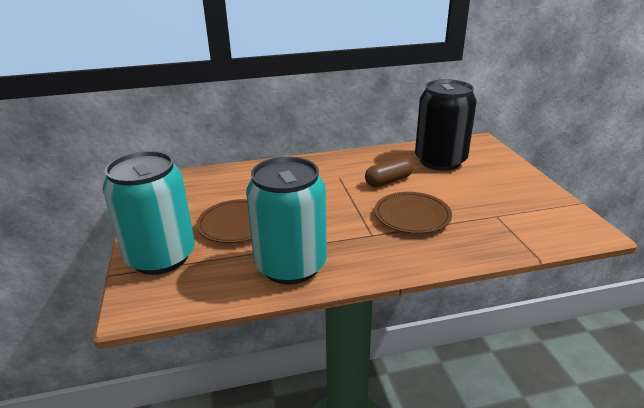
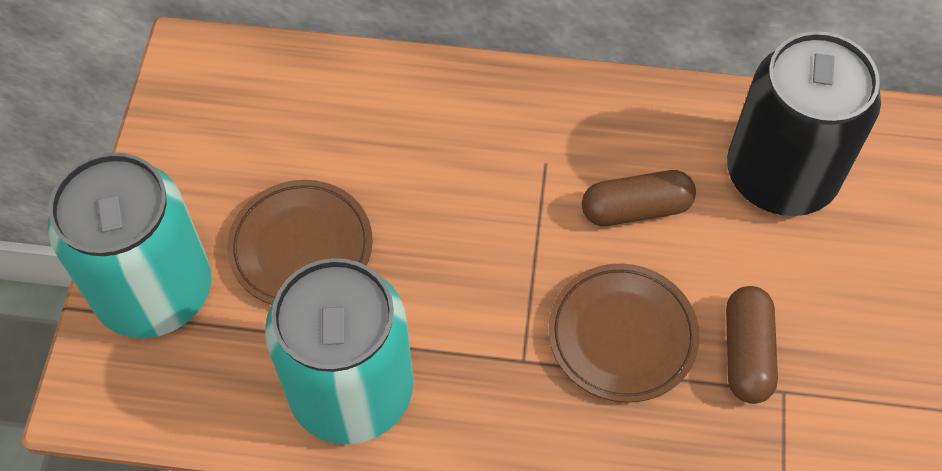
camera: 20 degrees right, 30 degrees up
none -> brown capsule [726,286,778,404]

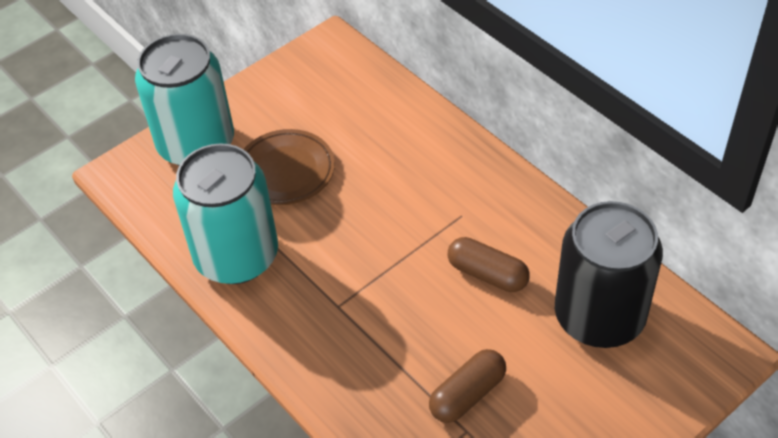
camera: 45 degrees right, 10 degrees down
brown plate [548,264,699,403] -> none

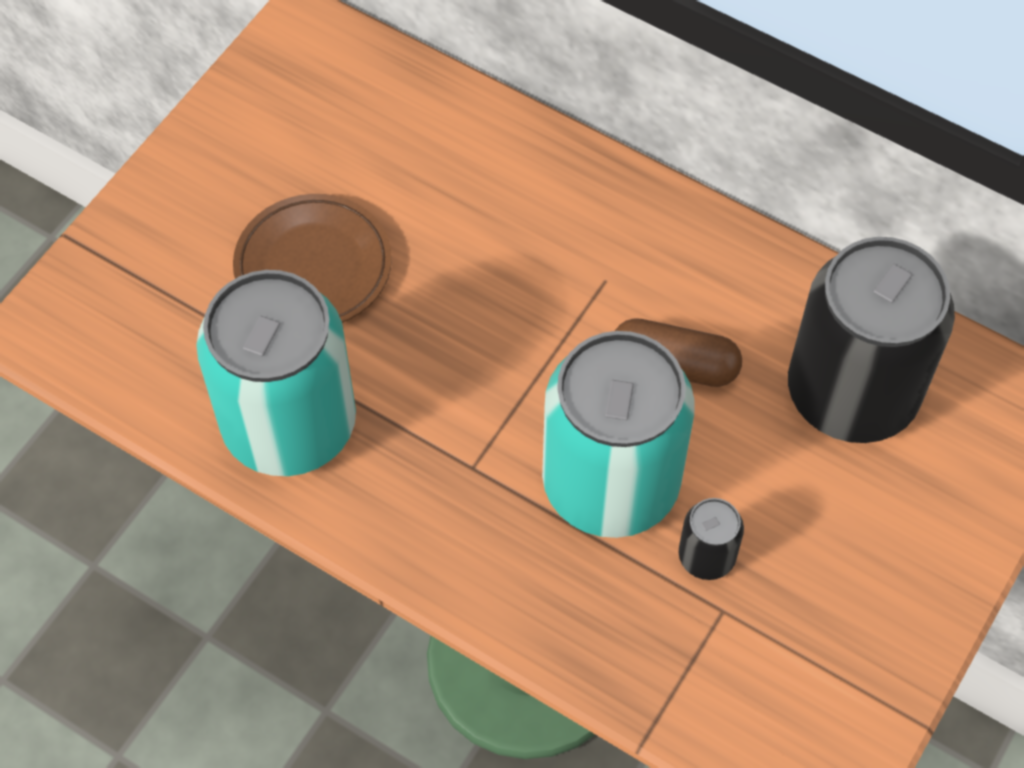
camera: 20 degrees left, 10 degrees up
turquoise can [135,34,234,165] -> turquoise can moved to [542,331,695,538]
brown capsule [429,349,506,423] -> black can [679,498,744,580]

